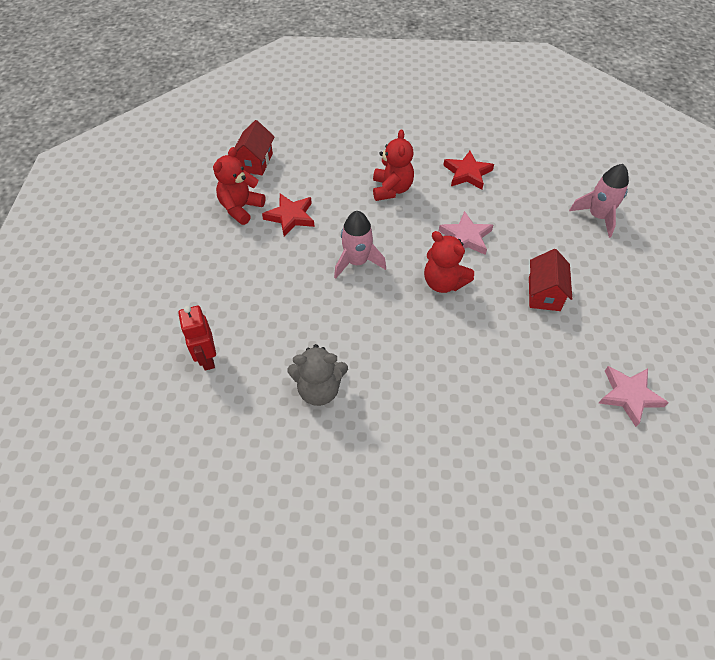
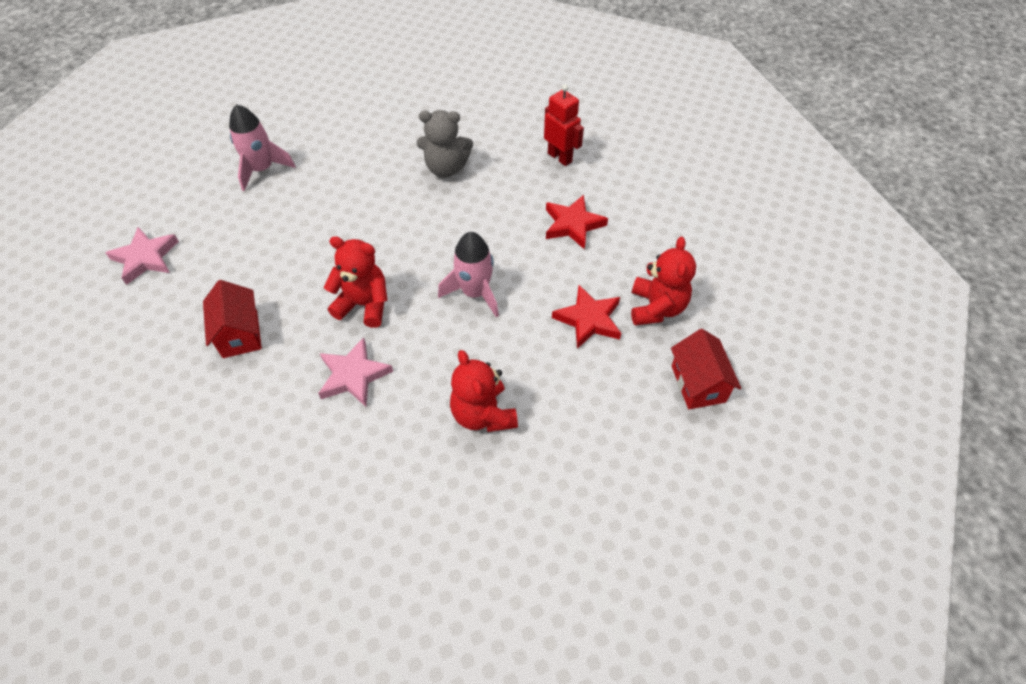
camera: 155 degrees right, 0 degrees up
grey teddy bear [287,344,348,406] -> grey teddy bear turned 150 degrees counterclockwise [417,110,473,178]
red star [443,151,494,190] -> red star moved to [546,195,608,250]
pink rocket [569,164,629,238] -> pink rocket moved to [229,104,296,191]

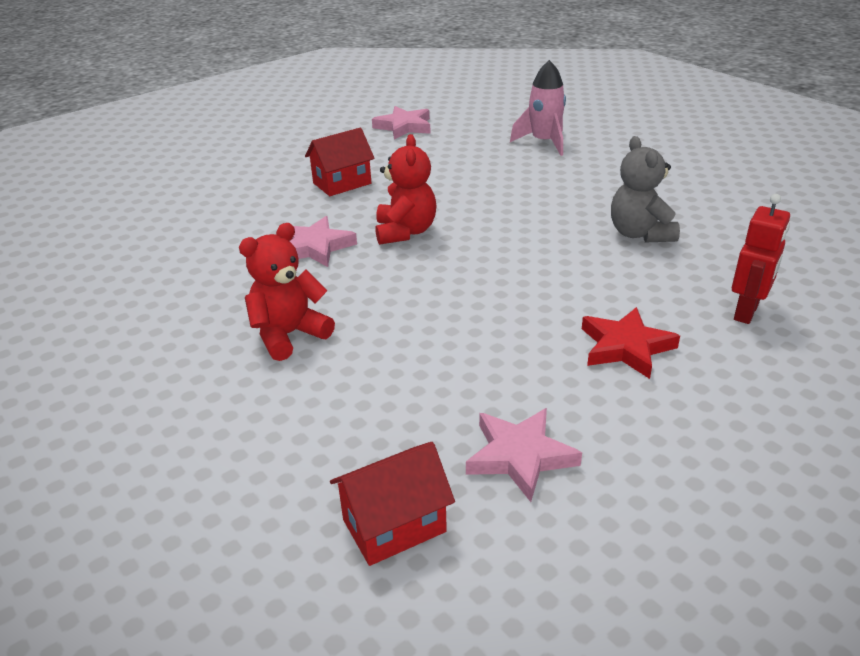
camera: 75 degrees right, 20 degrees down
pink rocket [438,232,499,317] -> none
red star [552,285,621,349] -> none
red teddy bear [631,237,696,325] -> pink star [466,408,582,502]

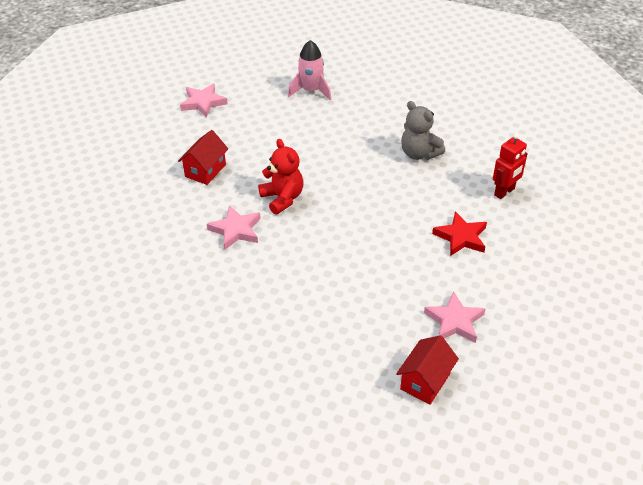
camera: 30 degrees left, 10 degrees up
red teddy bear [239,223,335,361] -> none
red robot [732,194,790,324] -> red robot turned 45 degrees clockwise [493,133,528,199]

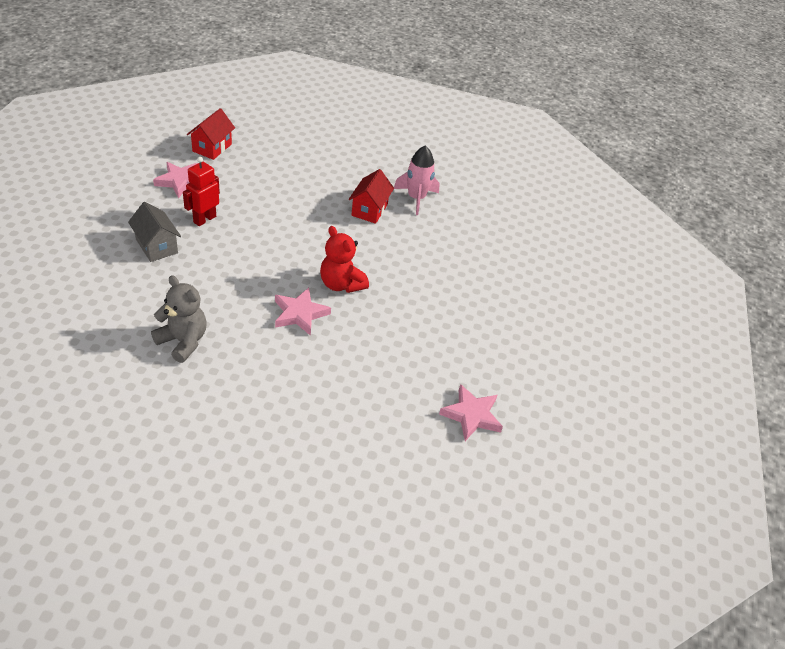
camera: 165 degrees right, 0 degrees up
red house [178,130,228,185] -> red house moved to [349,169,394,224]
pink star [207,205,261,250] -> pink star moved to [275,287,331,336]
pink rocket [288,40,332,101] -> pink rocket moved to [394,145,440,215]
red star [432,211,487,256] -> grey house [128,202,181,262]
red robot [493,133,528,199] -> red robot moved to [183,157,220,226]

